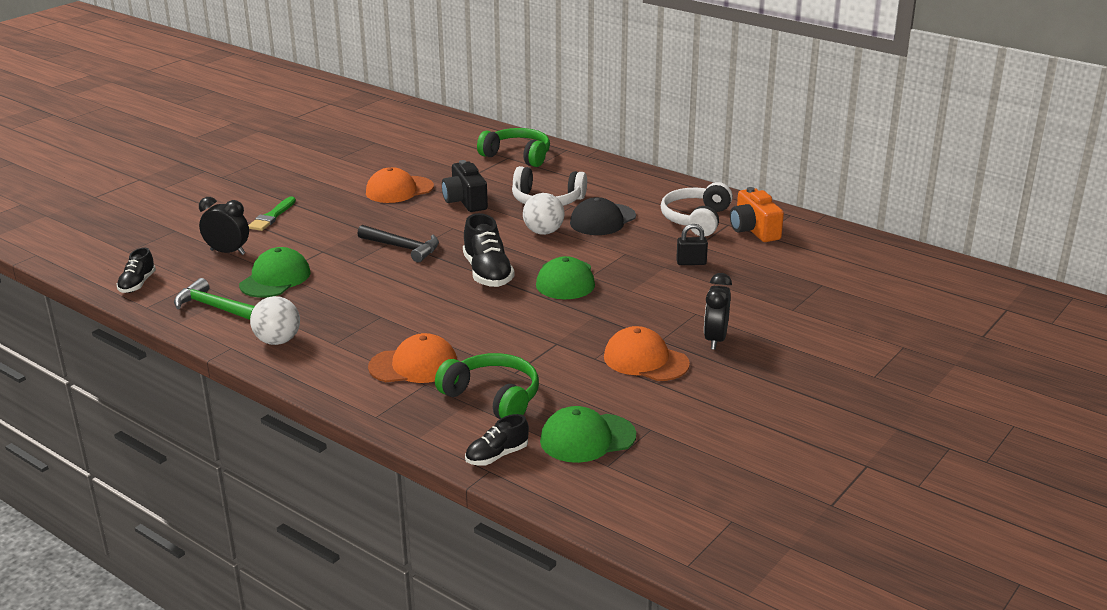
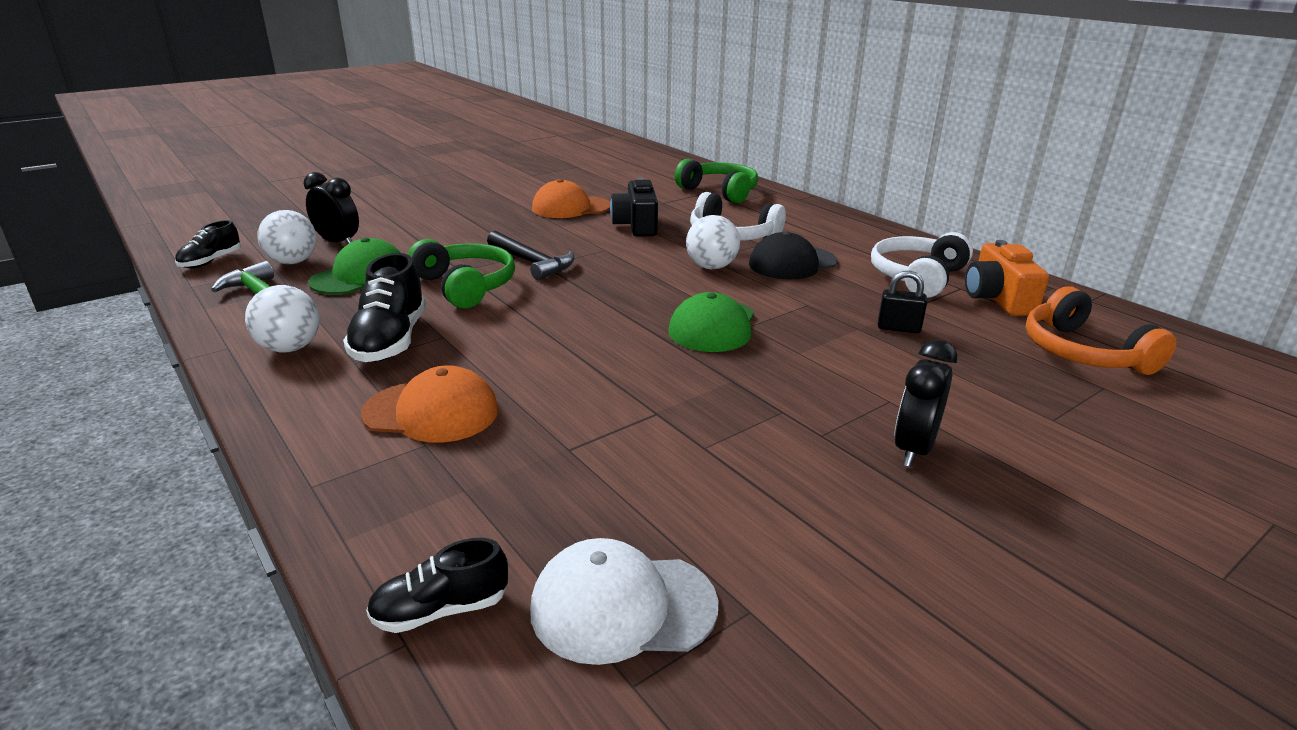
camera: 15 degrees right, 0 degrees up
green brush [248,196,296,231] -> none
green headphones [435,353,539,419] -> green headphones moved to [408,239,515,309]
black shoe [463,213,515,287] -> black shoe moved to [343,253,426,362]
green cap [540,406,636,463] -> white cap [530,538,719,665]
orange cap [604,326,690,381] -> none
none -> white ball [257,210,317,264]
none -> orange headphones [1026,287,1177,375]

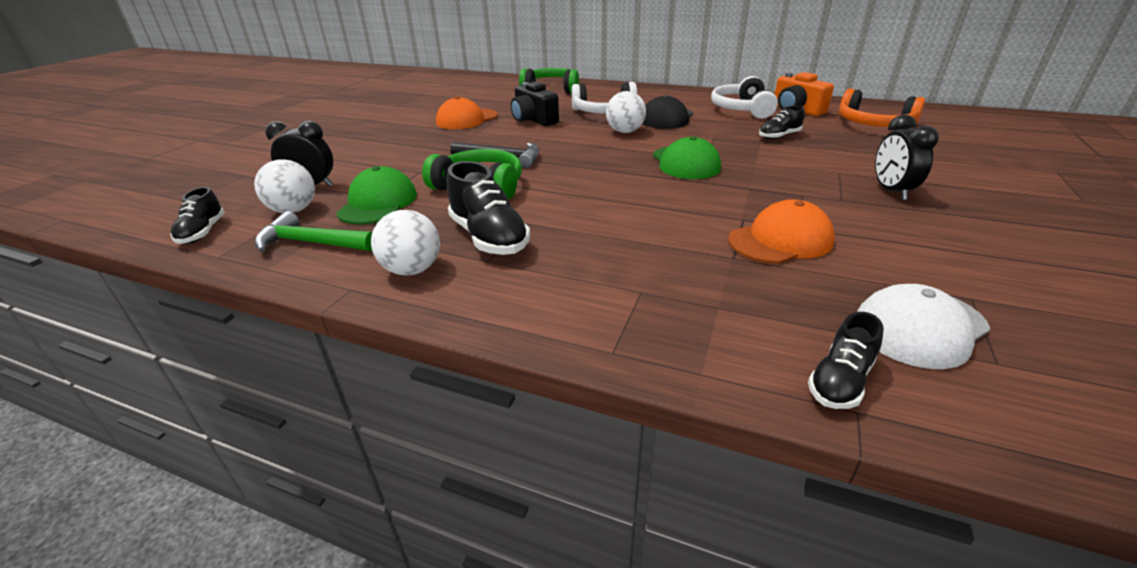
camera: 30 degrees left, 5 degrees up
orange cap [361,365,498,443] -> orange cap moved to [728,199,835,264]
black padlock [878,271,927,333] -> black shoe [759,106,805,139]

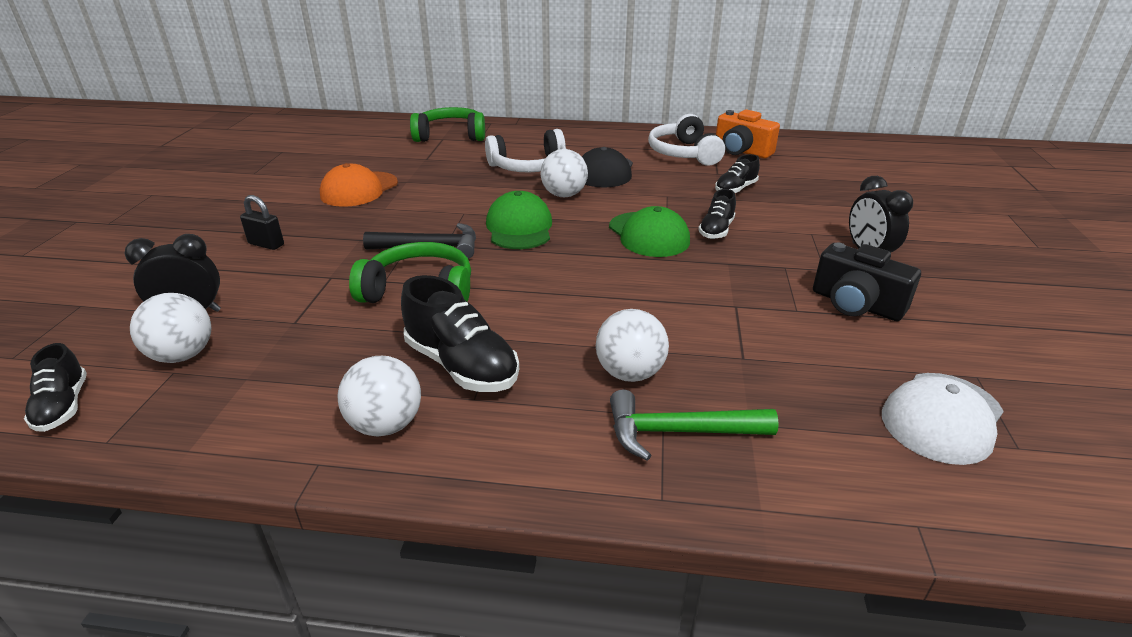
camera: 15 degrees left, 0 degrees up
green hammer [255,211,372,252] -> green hammer moved to [610,390,779,461]
green cap [336,166,417,225] -> green cap moved to [486,191,552,249]
black camera [511,82,559,126] -> black camera moved to [813,243,921,321]
orange cap [728,199,835,264] -> none
black shoe [808,312,884,409] -> black shoe moved to [698,189,736,239]
orange headphones [839,88,925,127] -> none
none -> black padlock [240,195,284,250]
none -> white ball [596,309,669,382]

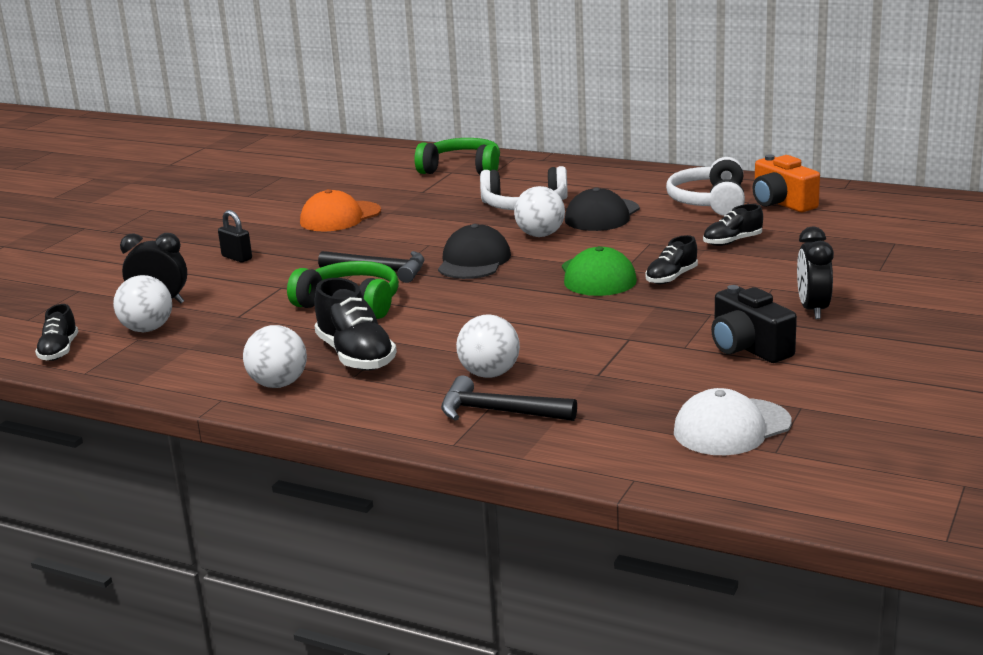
camera: 20 degrees right, 10 degrees down
green cap [486,191,552,249] -> black cap [438,224,511,279]
green hammer [610,390,779,461] -> black hammer [441,375,577,421]

